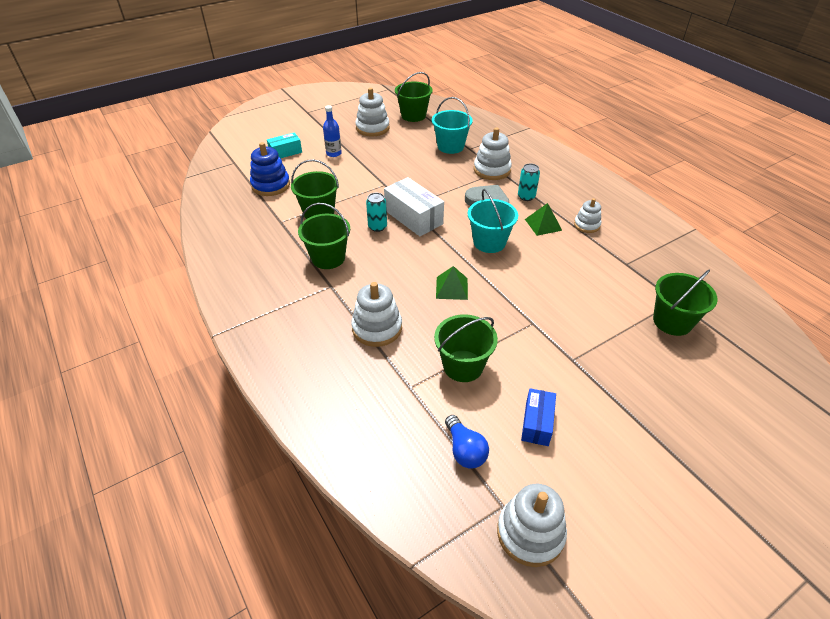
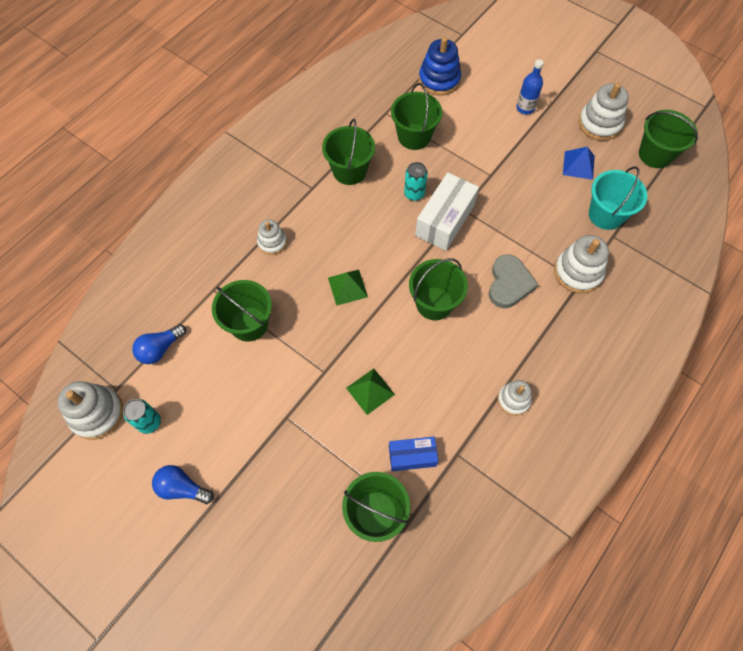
camera: 70 degrees right, 20 degrees up
turquoise box [267,132,302,158] -> none
white stacking toy [351,282,402,347] -> white stacking toy [257,220,287,255], size x0.62
turquoise bucket [468,189,518,253] -> green bucket [409,258,468,320]
turquoise can [518,163,540,201] -> turquoise can moved to [123,399,161,434]
blue box [521,388,556,446] -> blue box moved to [389,437,438,471]
green pyramid [525,203,562,236] -> green pyramid moved to [346,368,395,415]
none -> blue light bulb [152,465,214,504]
none -> blue pyramid [563,147,595,180]

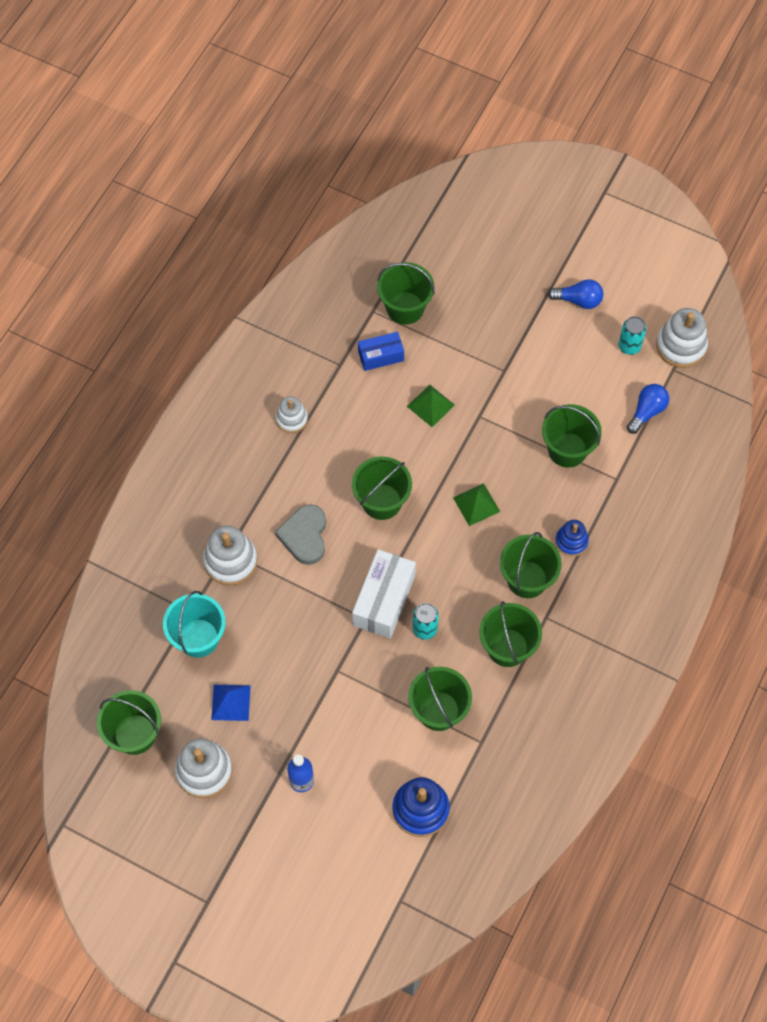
camera: 170 degrees right, 0 degrees up
white stacking toy [257,220,287,255] -> blue stacking toy [555,520,589,556]
none -> green bucket [500,532,562,598]

